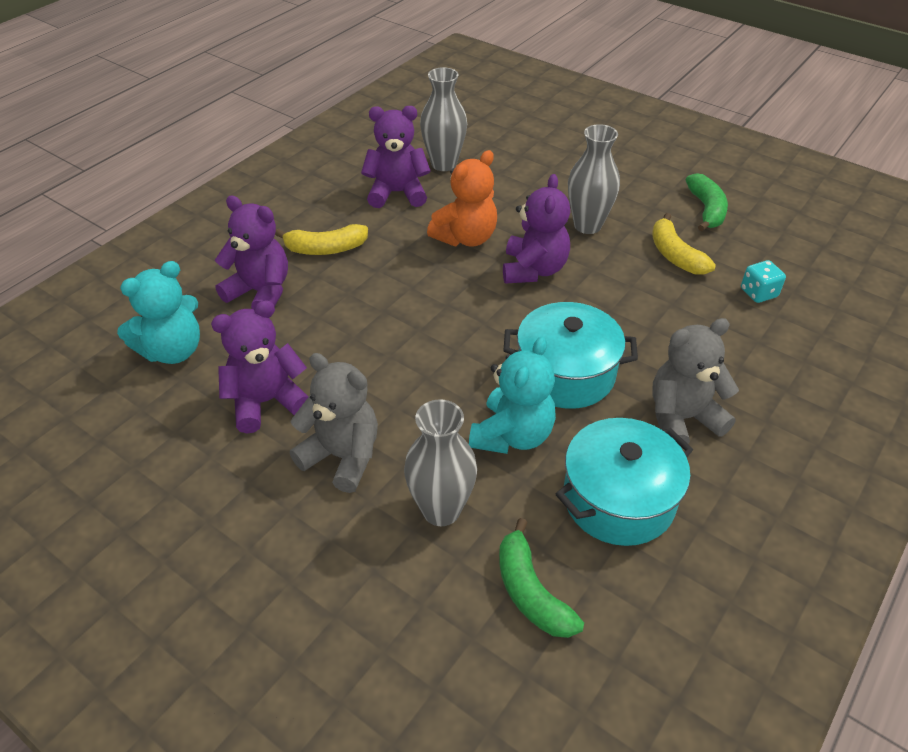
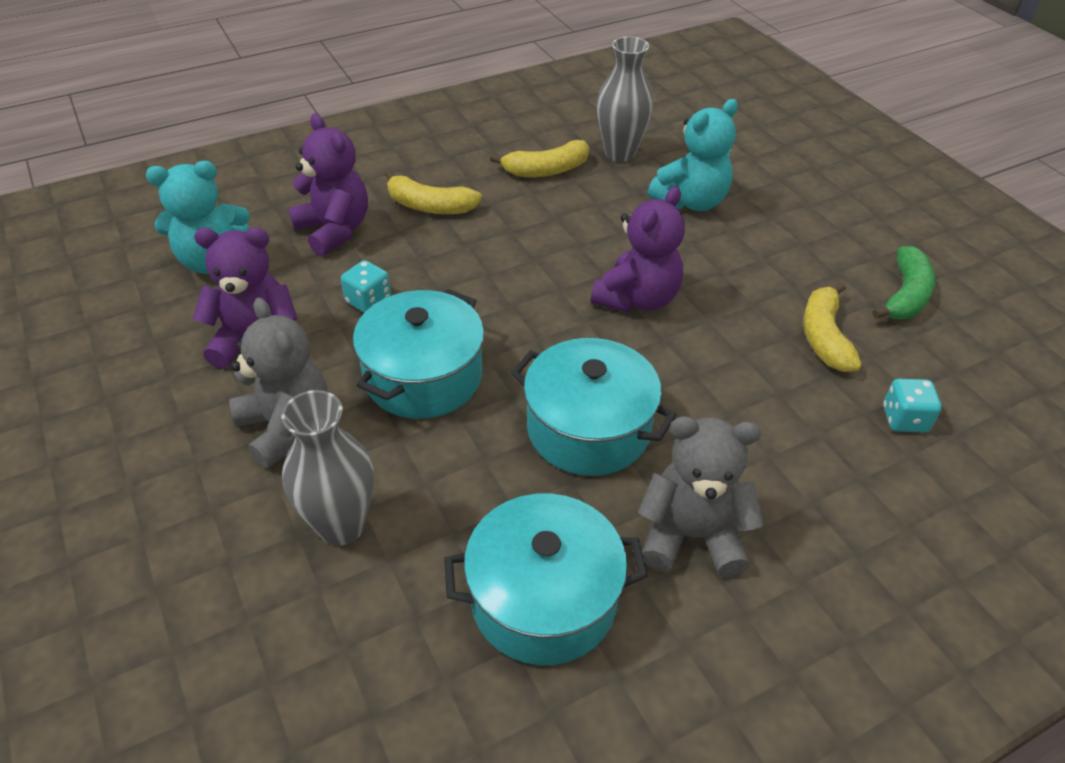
camera: 25 degrees right, 0 degrees up
purple teddy bear [361,106,431,208] -> yellow banana [490,140,589,177]
orange teddy bear [427,150,497,246] -> none
turquoise teddy bear [469,336,556,454] -> turquoise teddy bear moved to [648,99,738,211]
green banana [499,518,584,638] -> none
grey vase [568,124,620,234] -> none
none -> turquoise dice [341,260,391,313]
none -> turquoise pot [353,289,484,419]

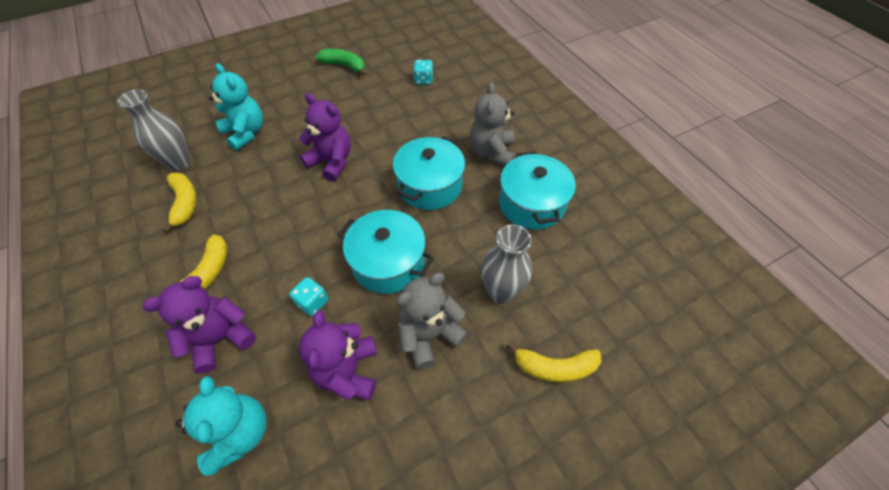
camera: 90 degrees left, 10 degrees up
yellow banana [803,282,862,372] -> yellow banana moved to [507,342,602,383]

